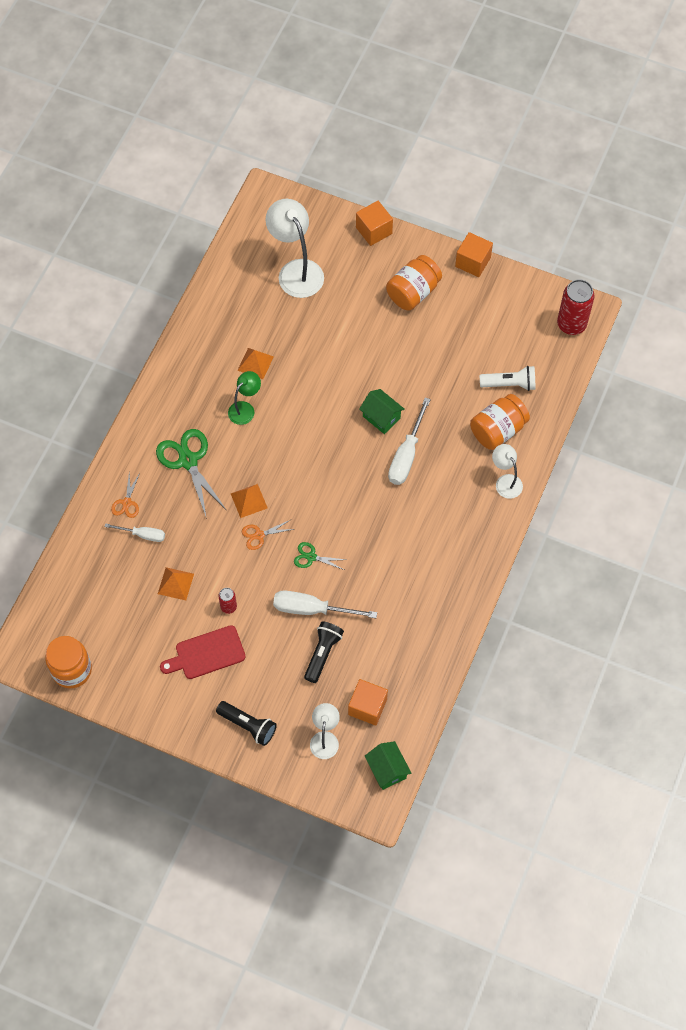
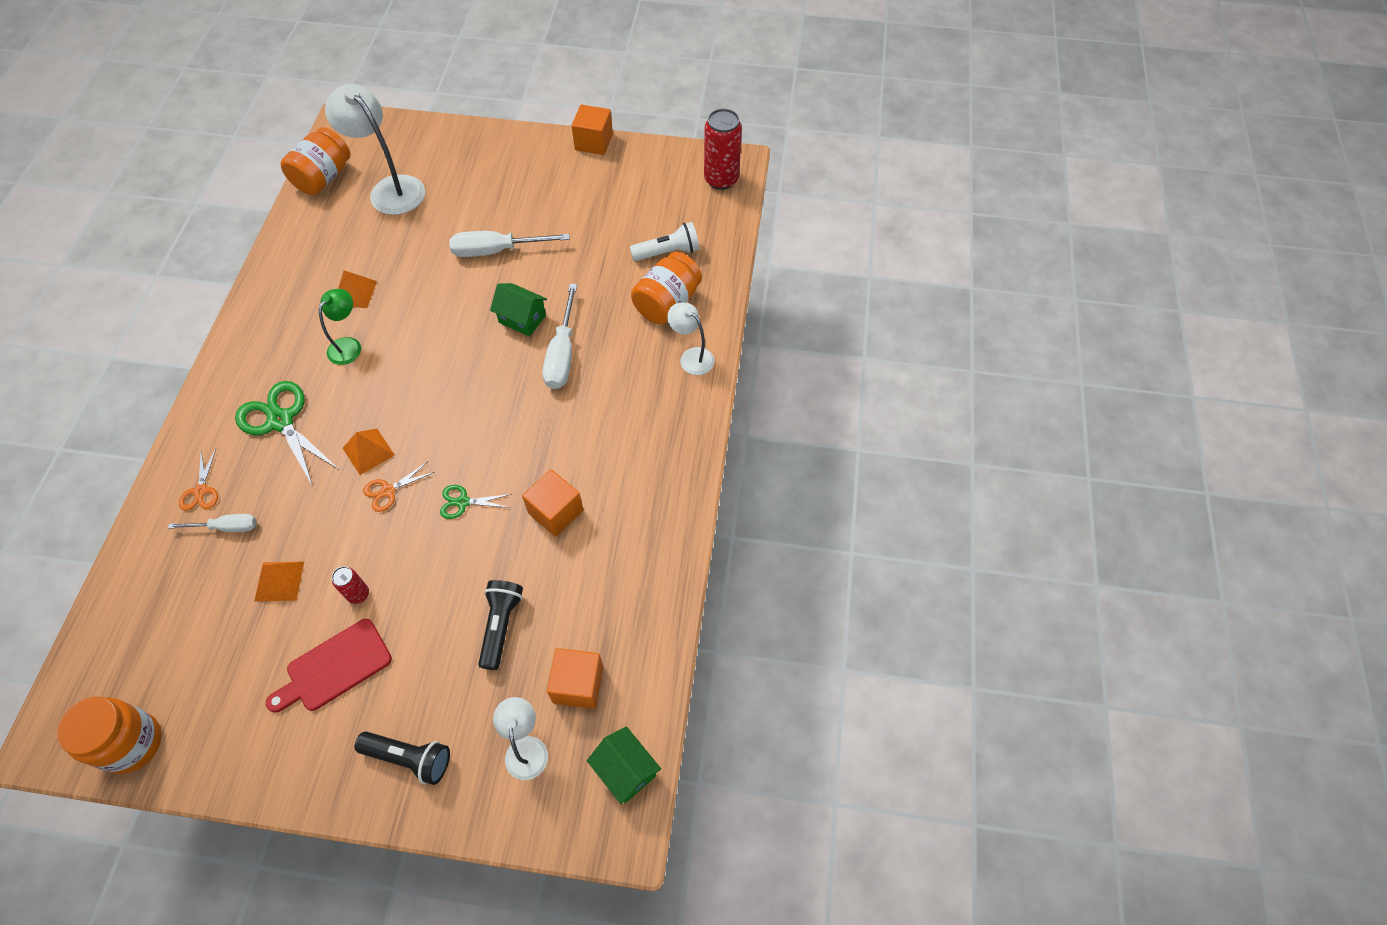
camera: 15 degrees left, 5 degrees down
white screwdriver [273,590,377,618] -> white screwdriver moved to [449,231,570,257]
orange cube [356,201,393,246] -> orange cube moved to [522,469,583,537]
orange jar [386,255,442,311] -> orange jar moved to [281,127,351,195]

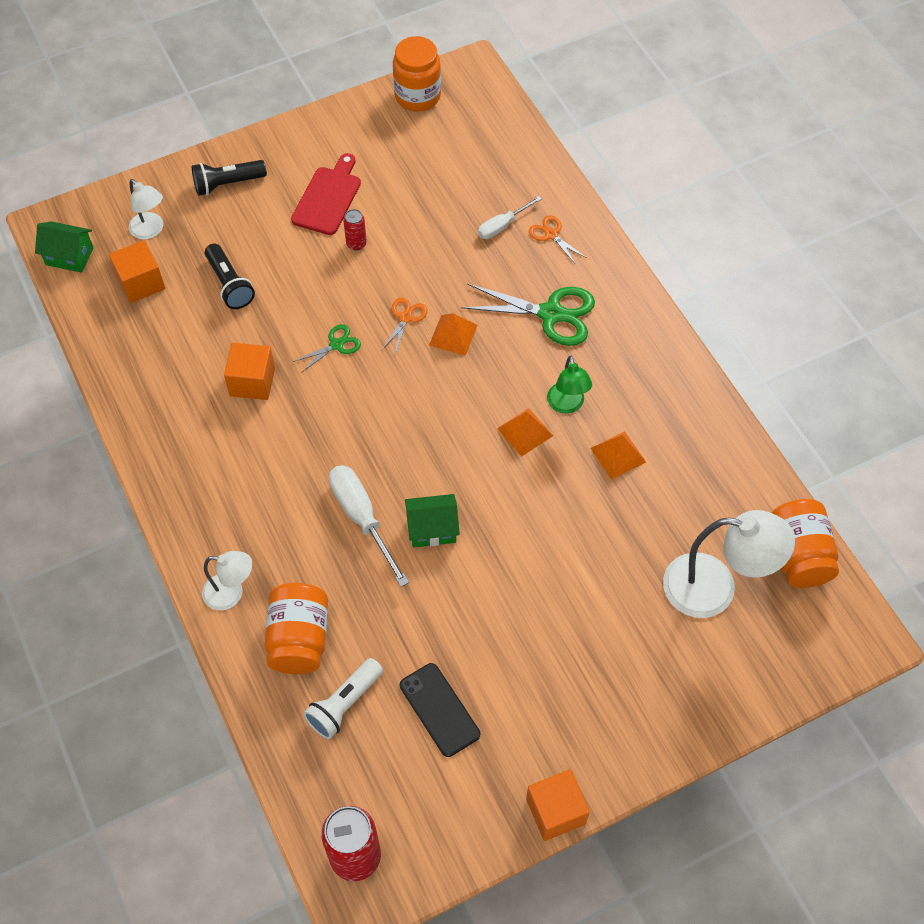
camera: 145 degrees right, 0 degrees up
orange pyramid [254,562,304,601] -> orange pyramid moved to [497,408,553,457]
white screwdriver [449,231,570,257] -> none
none -> black phone [400,663,480,757]

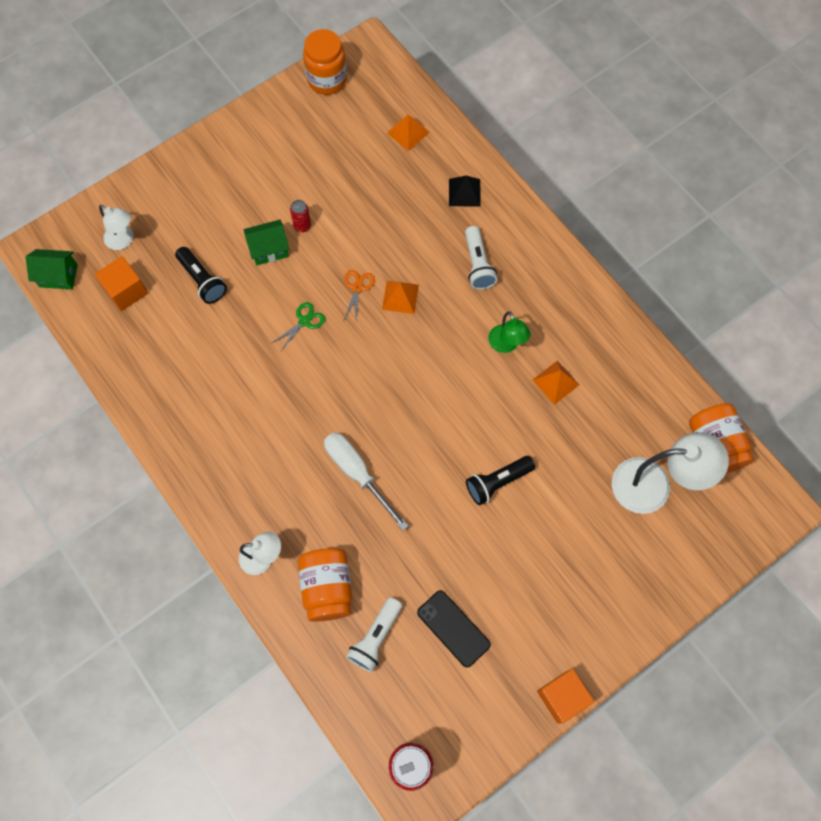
camera: 10 degrees left, 10 degrees up
black flashlight [192,160,267,196] -> black flashlight moved to [466,456,535,505]
orange cube [224,343,275,400] -> none
red cutting board [291,153,361,235] -> none
green house [405,494,460,547] -> green house moved to [244,220,289,265]
green scissors [461,283,595,346] -> white flashlight [465,226,498,290]
white screwdriver [478,196,542,239] -> none
orange pyramid [497,408,553,457] -> orange pyramid moved to [387,114,430,151]
orange scissors [529,215,587,265] -> black pyramid [449,176,481,207]

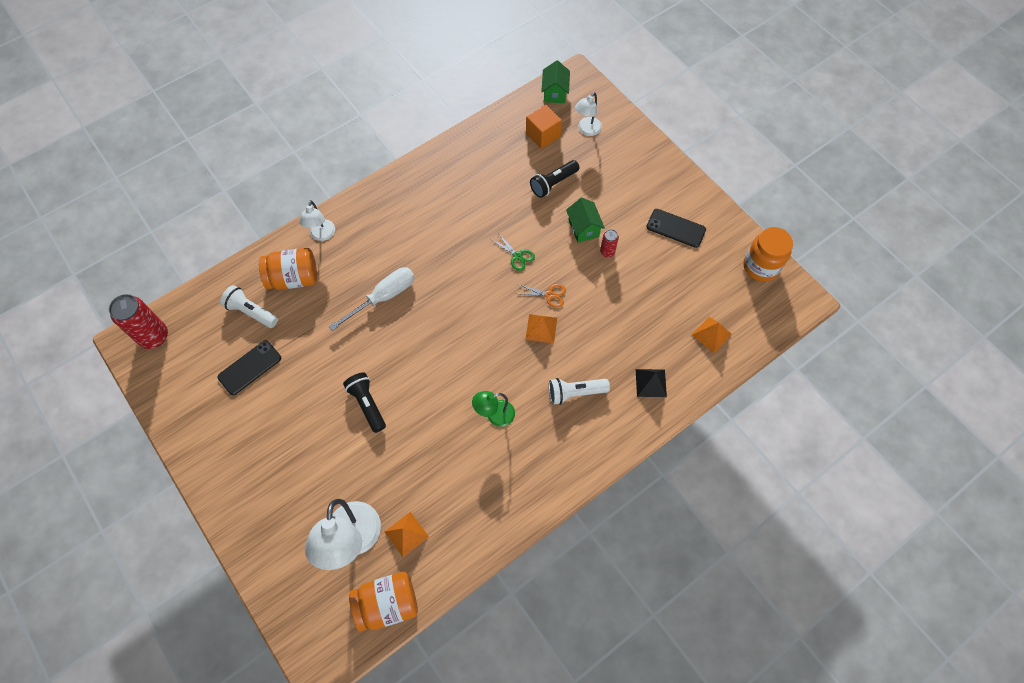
camera: 90 degrees right, 5 degrees down
orange pyramid [533,361,579,405] -> orange pyramid moved to [385,512,429,557]
orange cube [537,669,594,724] -> none
none -> black phone [646,209,706,248]

